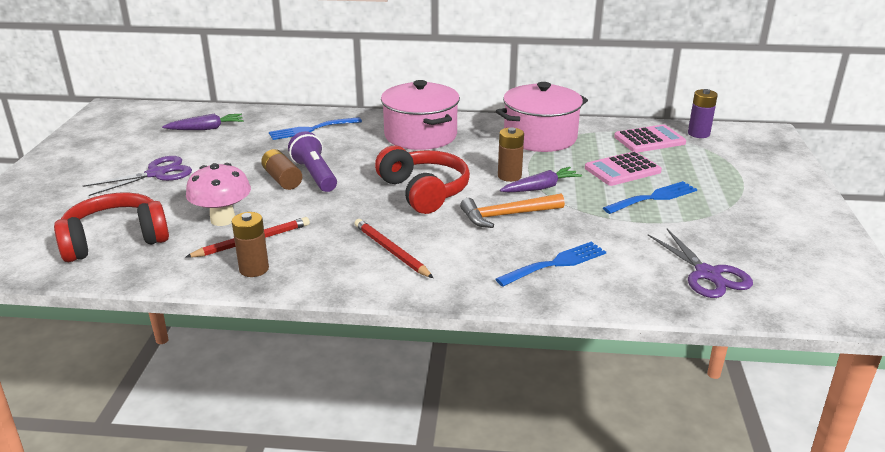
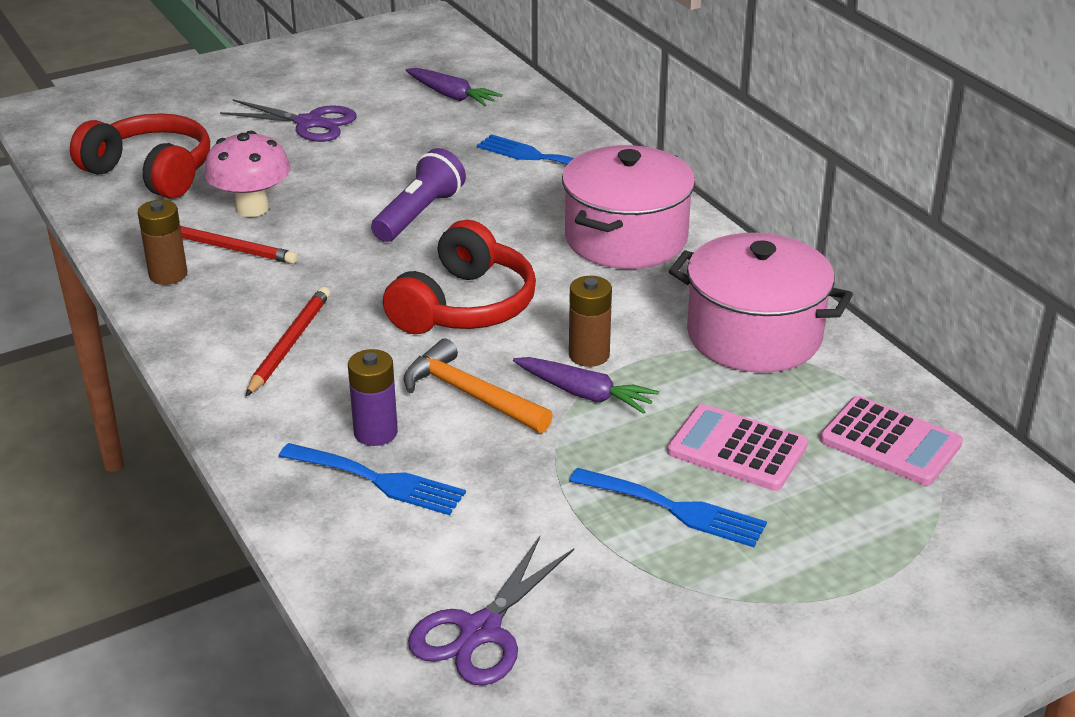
camera: 55 degrees right, 5 degrees up
brown battery [261,149,302,190] -> none
purple battery [688,89,718,138] -> purple battery moved to [348,349,398,446]

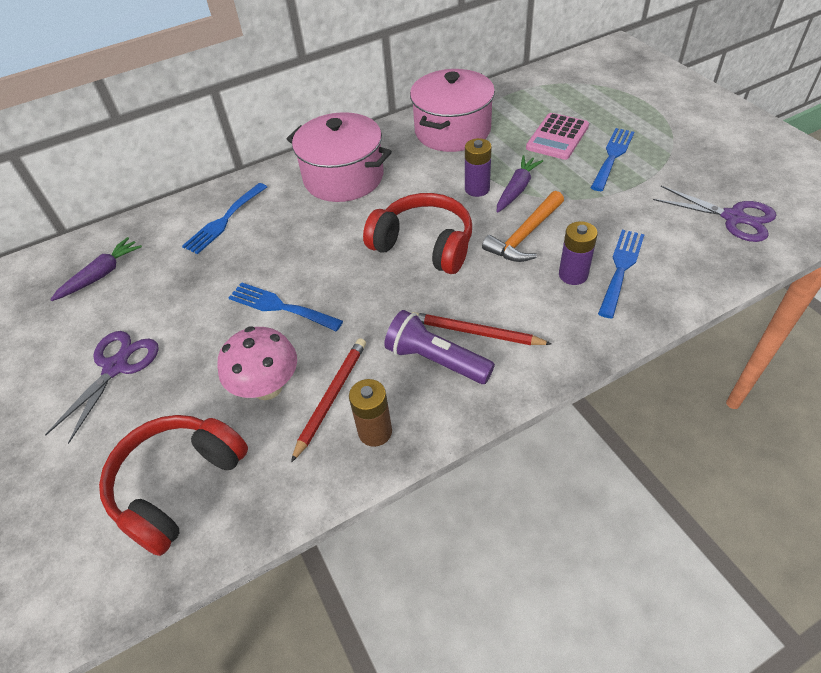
camera: 85 degrees left, 15 degrees up
purple flashlight [371,148,466,242] -> purple flashlight moved to [384,310,495,384]
brown battery [569,276,612,367] -> purple battery [465,138,492,197]
pink calculator [820,396,963,486] -> none
none -> blue fork [228,282,343,331]

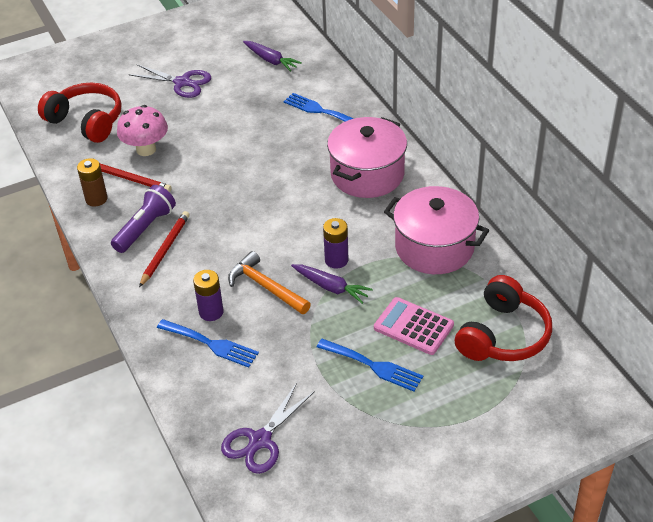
camera: 90 degrees right, 5 degrees down
blue fork [228,282,343,331] -> none
red headphones [363,193,472,274] -> red headphones moved to [455,275,552,361]

